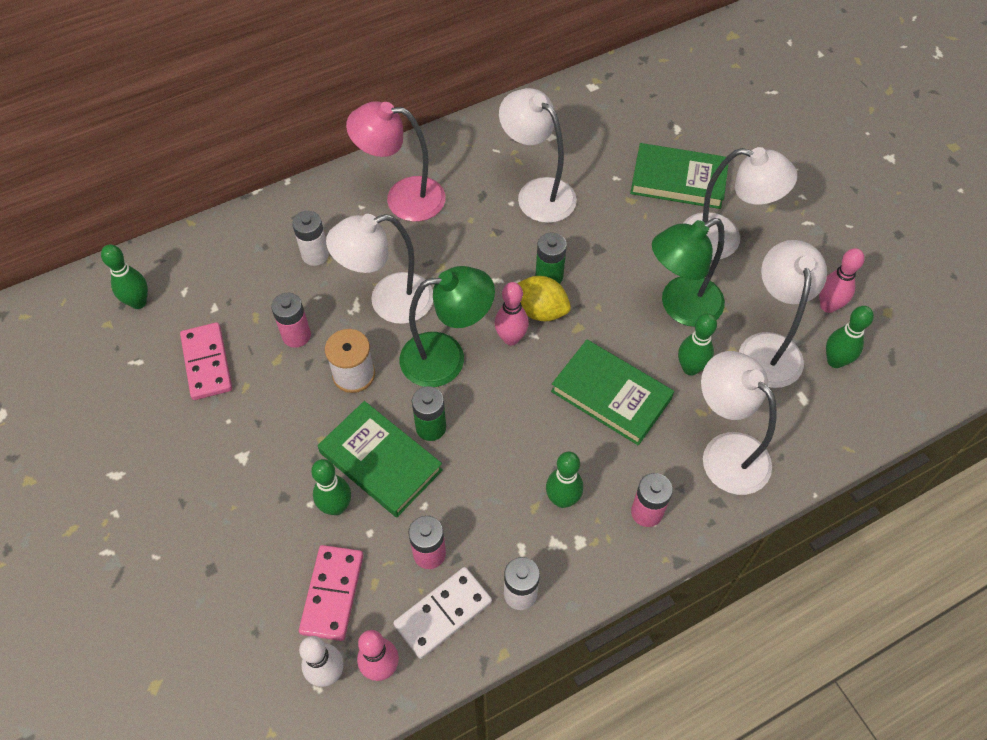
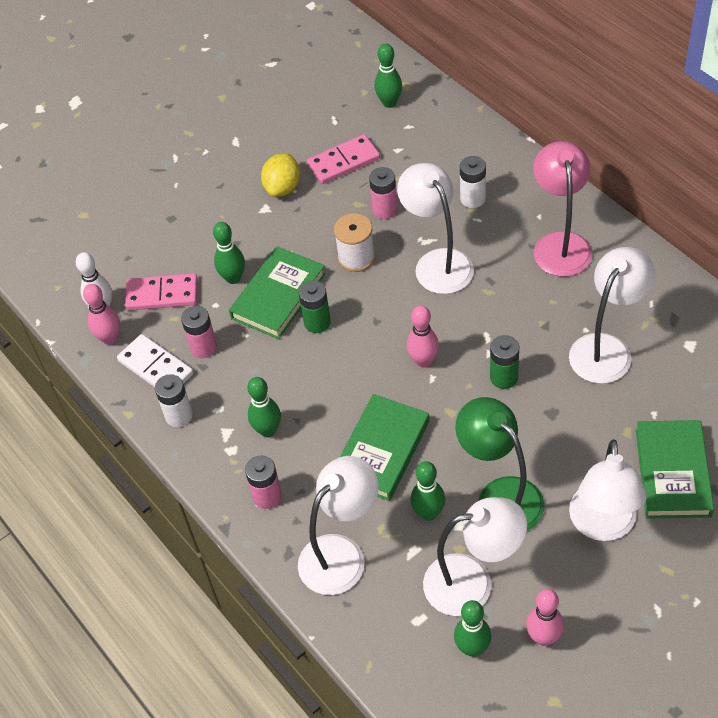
camera: 85 degrees right, 5 degrees down
green lamp [400,266,495,387] -> none
yellow lemon [518,276,571,321] -> yellow lemon moved to [261,153,300,197]

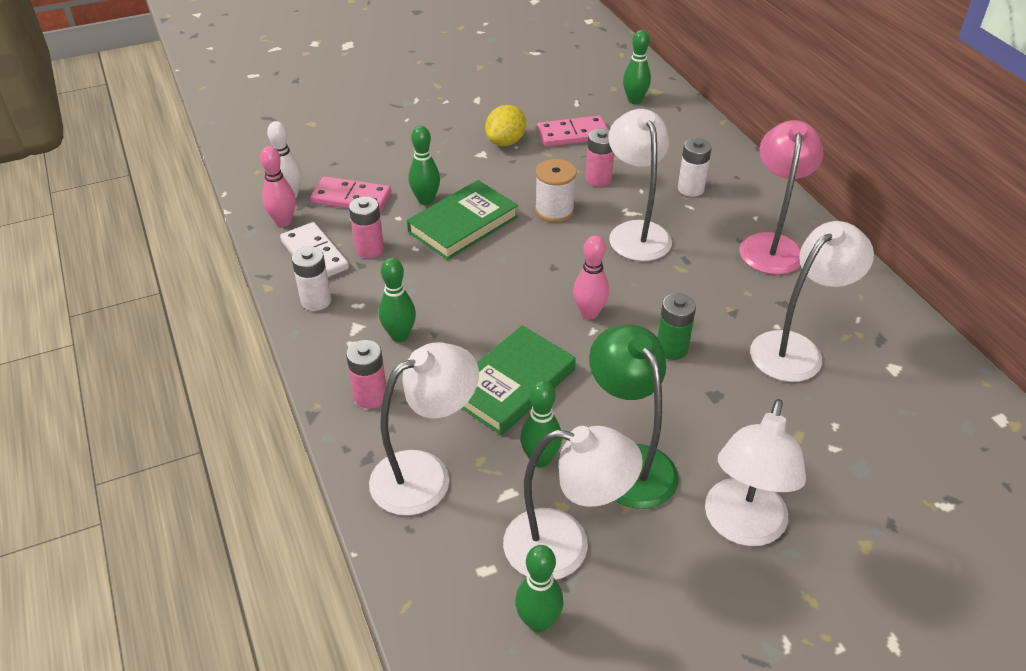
camera: 10 degrees right, 10 degrees down
green battery [299,280,331,333] -> none
pink bowling pin [526,589,564,646] -> none
green book [636,420,714,518] -> none

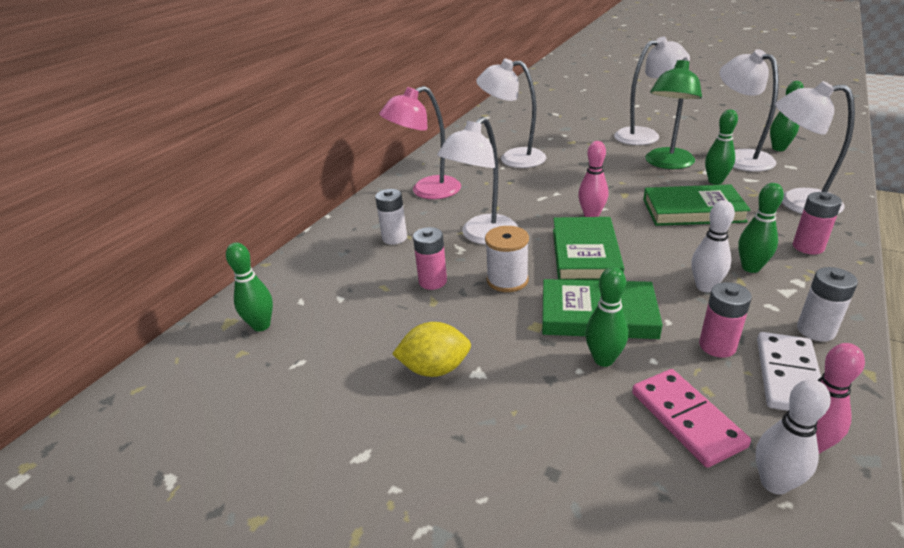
camera: 125 degrees left, 10 degrees down
pink domino [537,115,608,147] -> none
green battery [657,293,696,360] -> none
none -> green book [553,217,624,280]
none -> white bowling pin [691,200,735,292]

